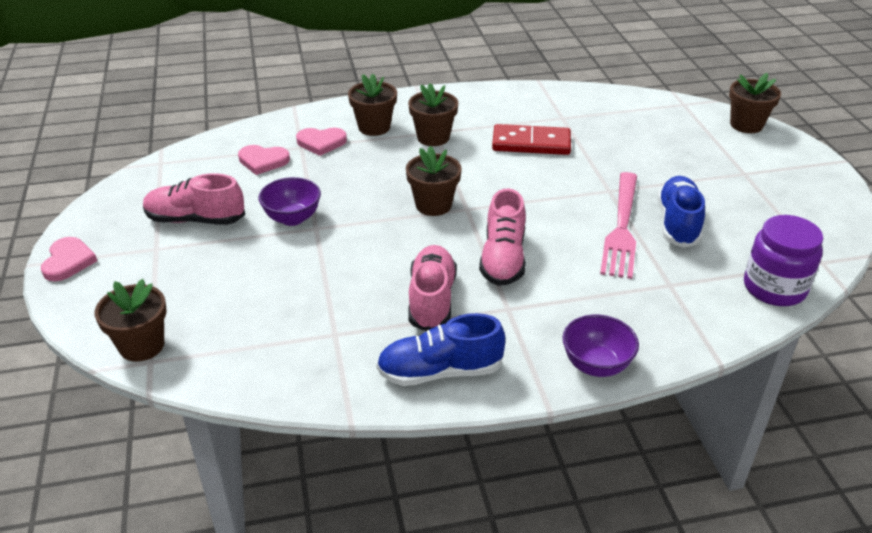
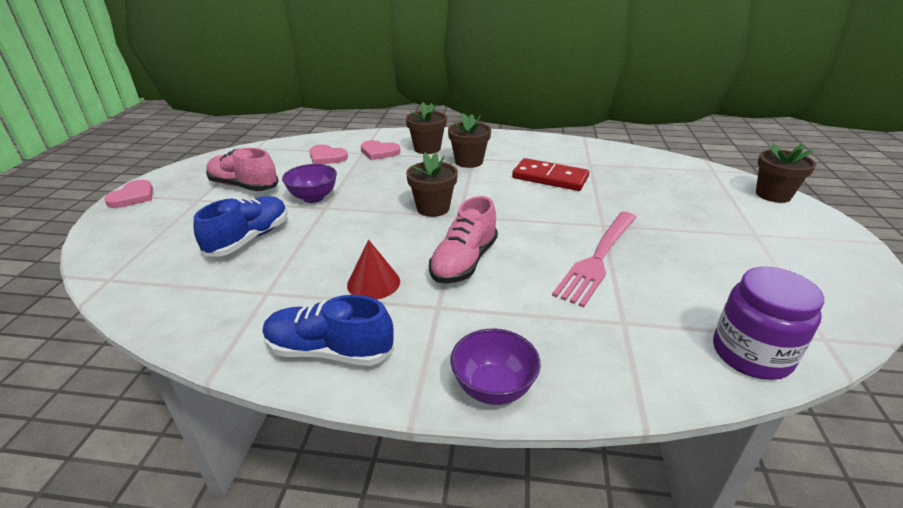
camera: 20 degrees right, 5 degrees down
brown flower pot [95,279,167,362] -> none
pink shoe [408,245,457,331] -> red cone [347,240,400,299]
blue shoe [658,176,705,248] -> blue shoe moved to [194,196,287,257]

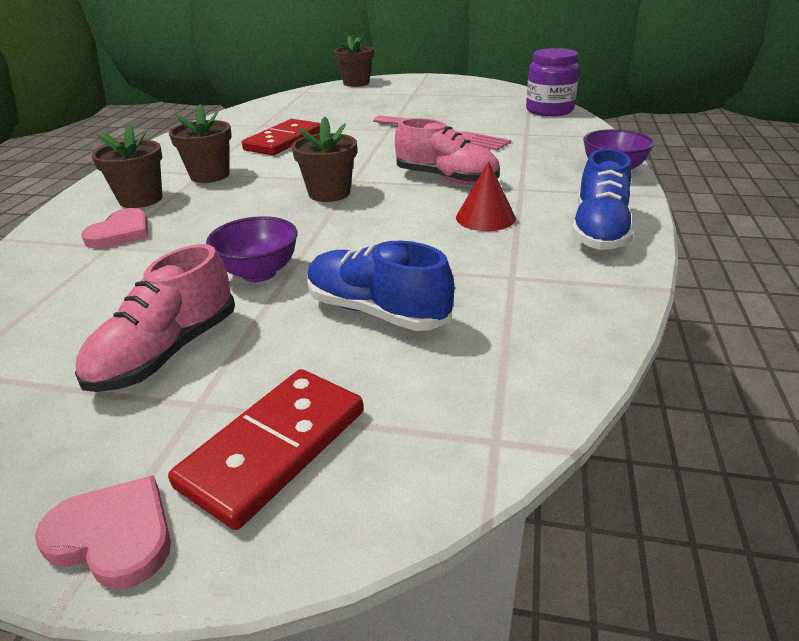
camera: 85 degrees left, 0 degrees up
pink heart [309,144,348,164] -> none
none -> red domino [168,369,363,530]

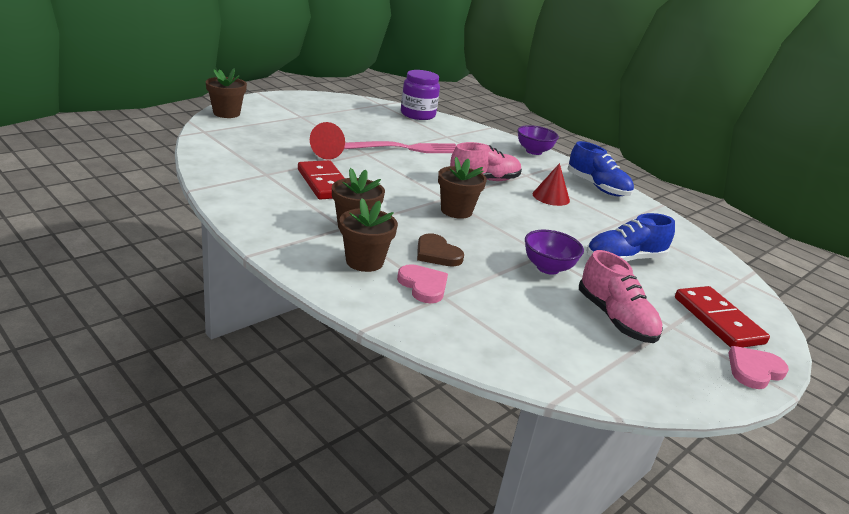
camera: 60 degrees left, 5 degrees down
none -> red cone [310,122,345,160]
none -> brown heart [417,233,464,267]

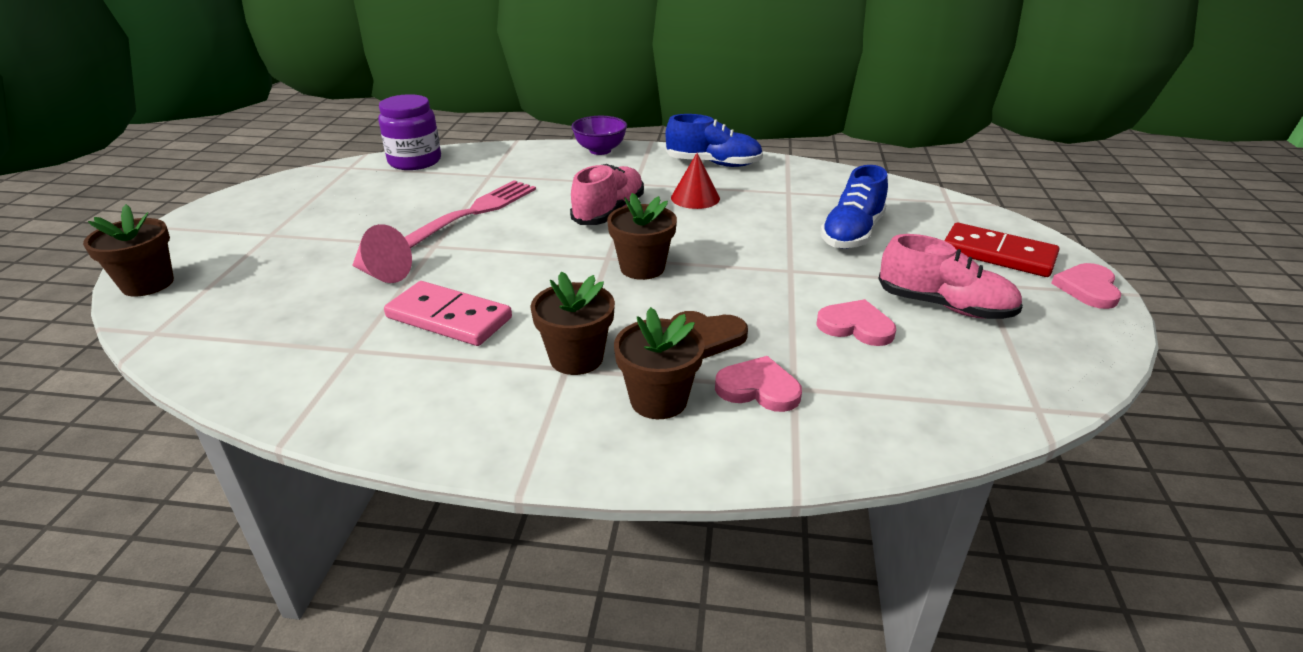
camera: 35 degrees left, 5 degrees up
red domino [298,160,345,200] -> pink domino [384,281,512,346]
red cone [310,122,345,160] -> pink cone [352,224,412,283]
purple bowl [525,230,584,275] -> none
none -> pink heart [816,299,896,346]

